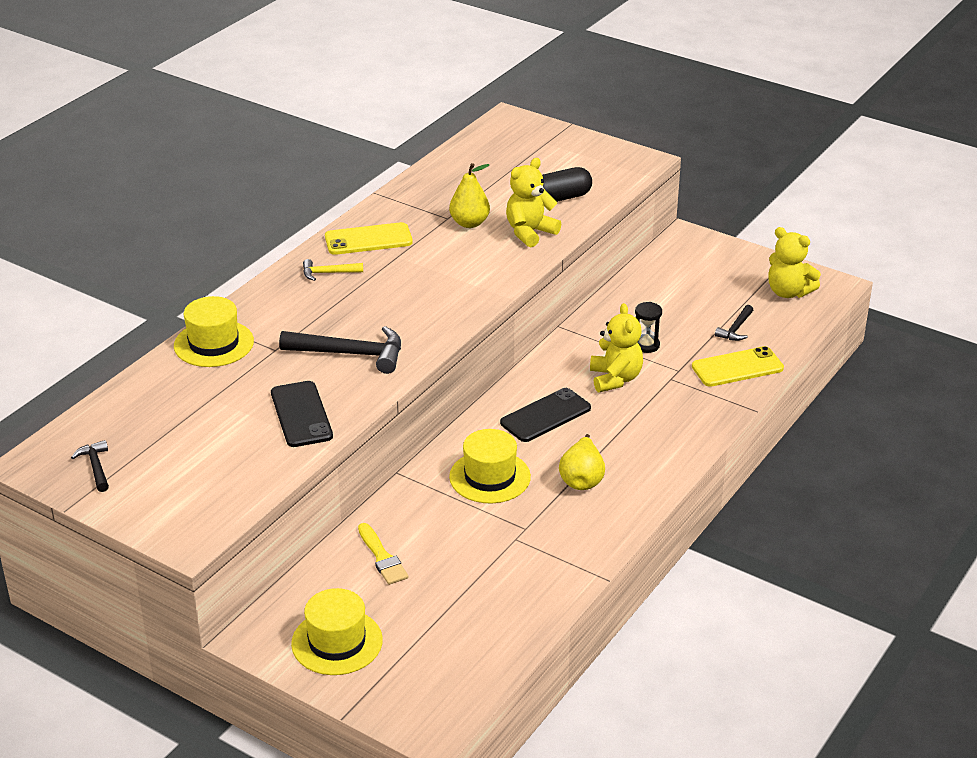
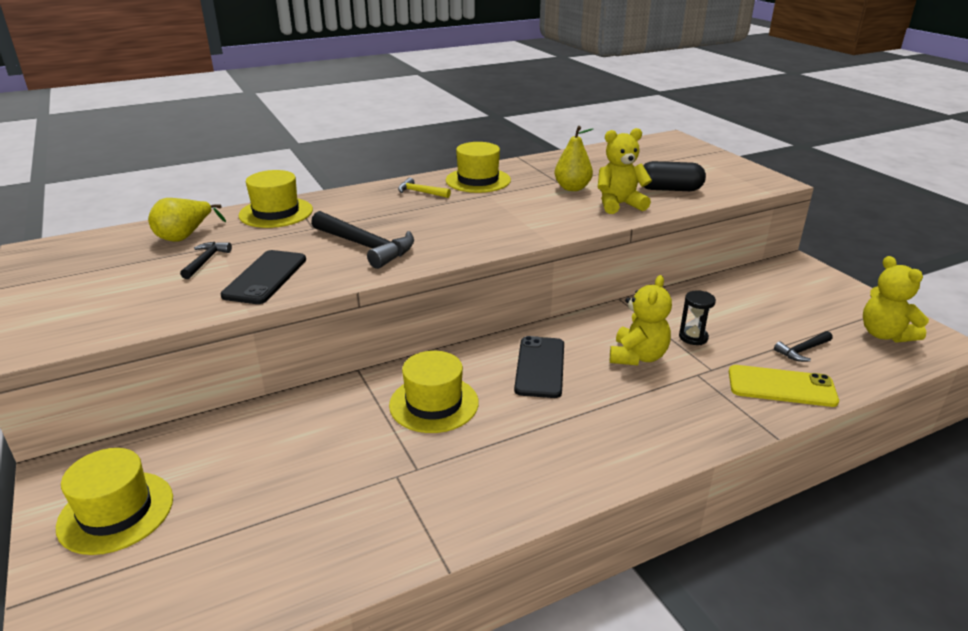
camera: 30 degrees right, 5 degrees down
black hammer [71,440,109,492] -> black hammer moved to [180,242,232,279]
yellow phone [325,222,413,255] -> yellow hat [446,142,511,193]
yellow brush [358,523,409,585] -> none
black phone [500,388,591,442] -> black phone turned 75 degrees counterclockwise [514,336,564,398]
yellow pear [559,434,605,490] -> yellow pear moved to [148,198,226,242]

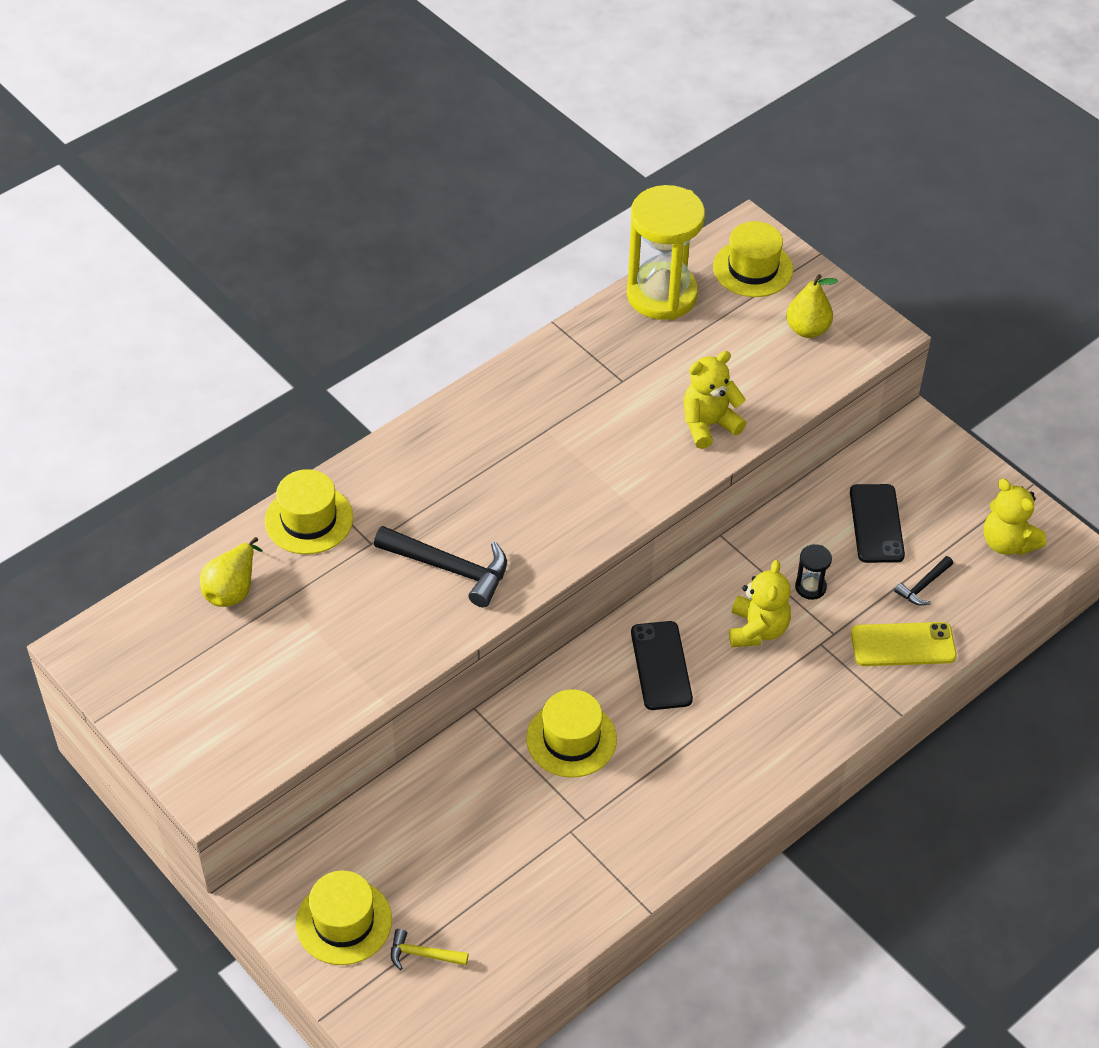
camera: 15 degrees left, 20 degrees up
black hammer [180,242,232,279] -> none
black phone [220,250,306,304] -> black phone moved to [850,484,905,563]
yellow hammer [398,178,451,198] -> yellow hammer moved to [391,929,469,970]
yellow hat [446,142,511,193] -> yellow hat moved to [713,221,793,297]
yellow pear [554,126,593,191] -> yellow pear moved to [786,274,838,338]
black capsule [643,161,706,191] -> none
none -> yellow hourglass [627,185,705,320]

